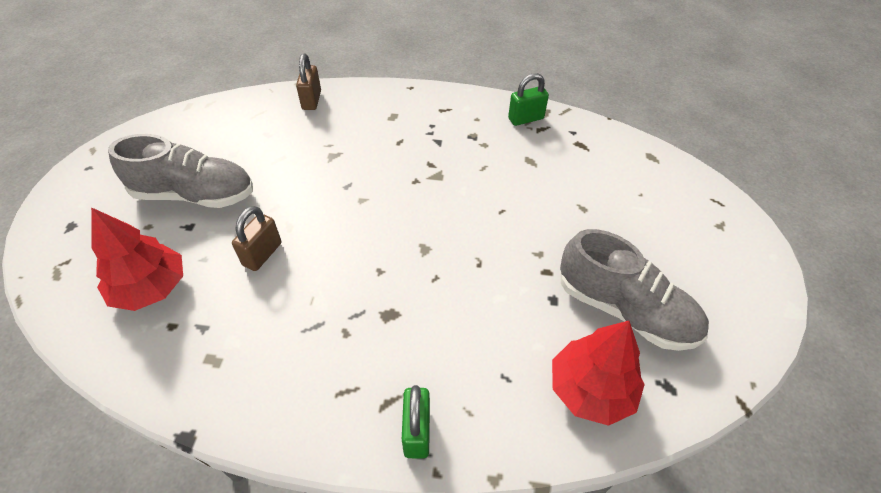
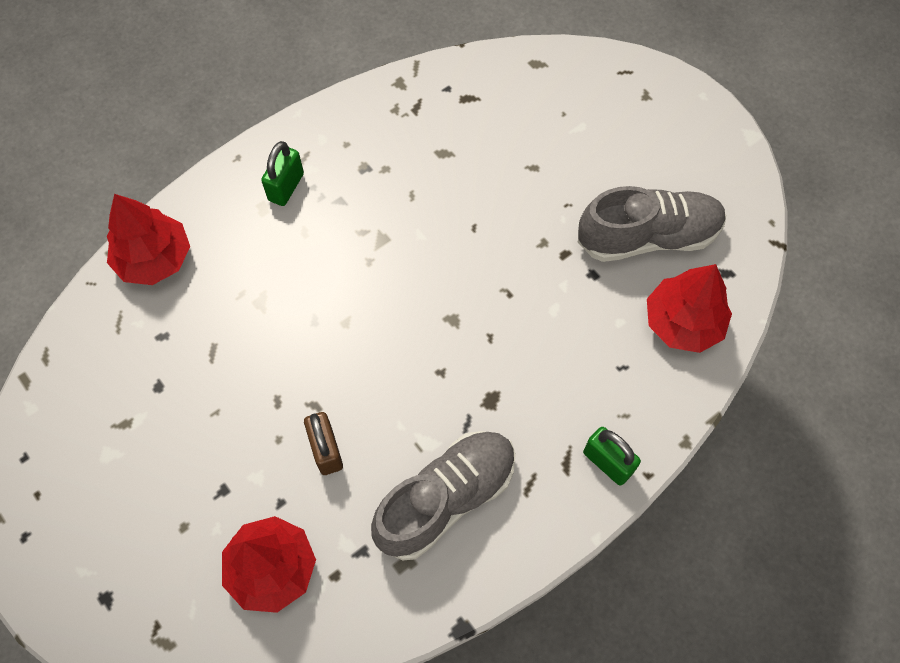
camera: 45 degrees left, 15 degrees up
grey shoe [108,134,253,208] -> grey shoe moved to [371,431,516,560]
brown padlock [296,53,321,110] -> red tree [107,194,190,285]
green padlock [508,73,549,126] -> green padlock moved to [261,141,304,206]

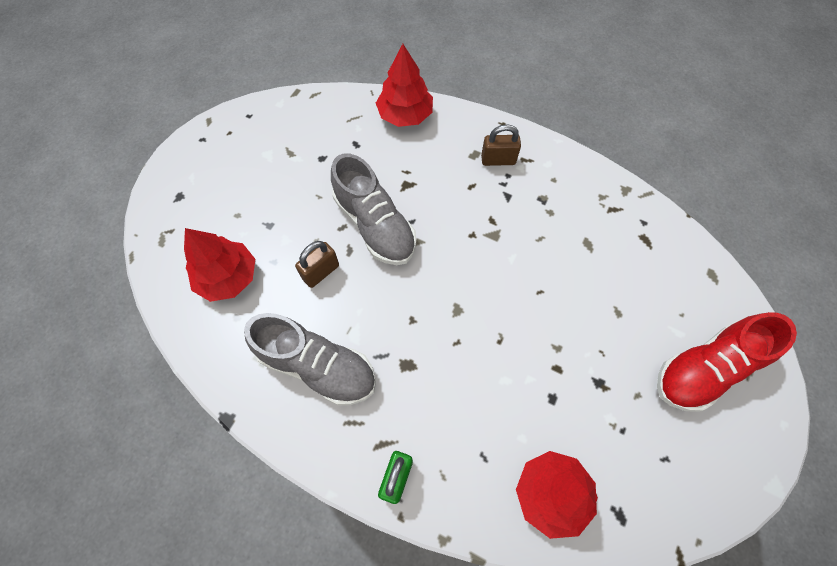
camera: 65 degrees right, 0 degrees up
green padlock [261,141,304,206] -> brown padlock [481,124,521,166]
grey shoe [578,186,726,262] -> grey shoe moved to [331,154,416,265]
none -> red shoe [657,312,797,412]

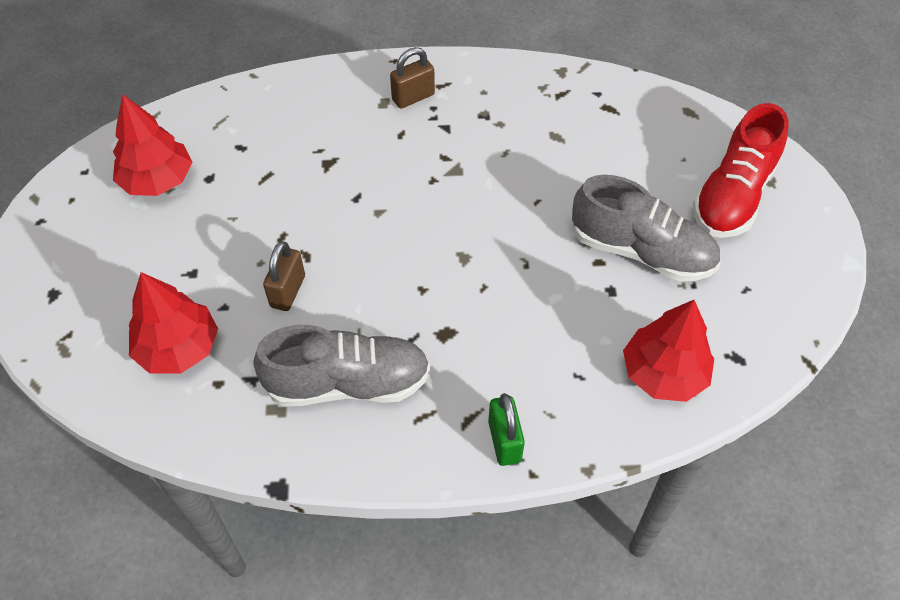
camera: 30 degrees left, 10 degrees down
grey shoe [331,154,416,265] -> grey shoe moved to [572,175,721,281]
red tree [376,44,433,127] -> red tree moved to [113,94,192,196]

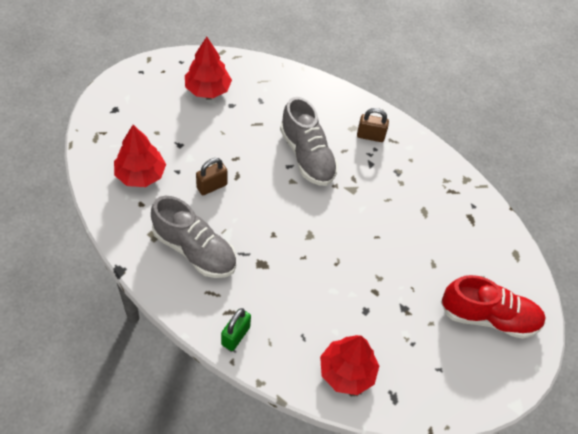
camera: 35 degrees right, 0 degrees up
grey shoe [572,175,721,281] -> grey shoe moved to [280,97,338,186]
red shoe [693,103,789,238] -> red shoe turned 150 degrees counterclockwise [441,275,546,339]

